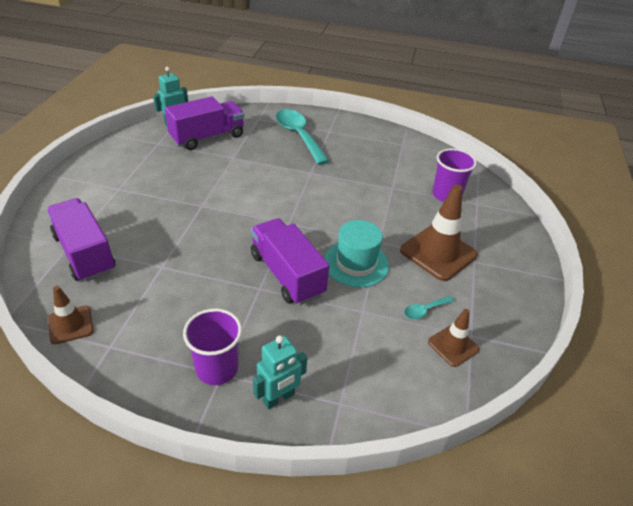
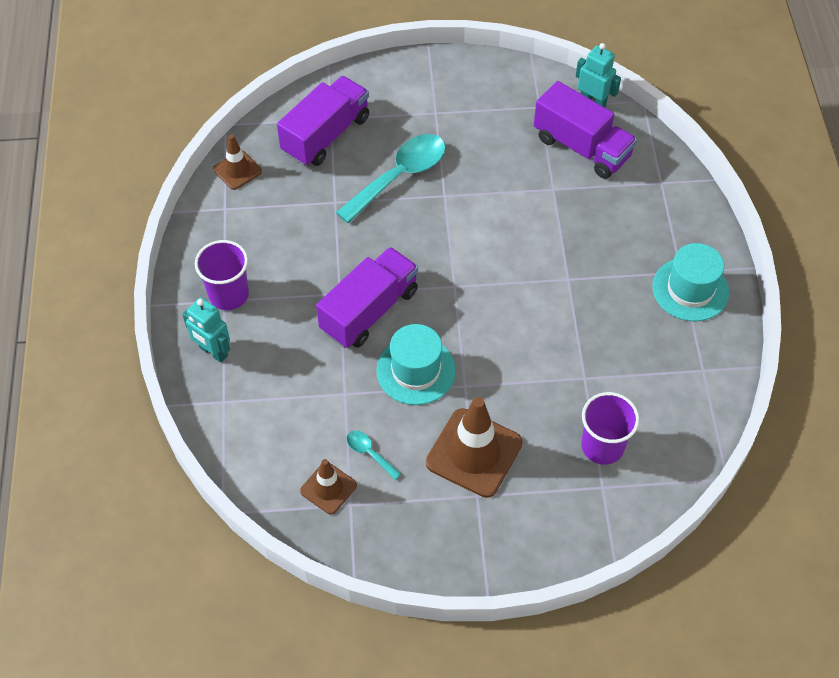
camera: 75 degrees right, 15 degrees up
turquoise spoon [276,109,329,165] -> turquoise spoon moved to [336,134,446,223]
none -> turquoise hat [652,243,729,321]

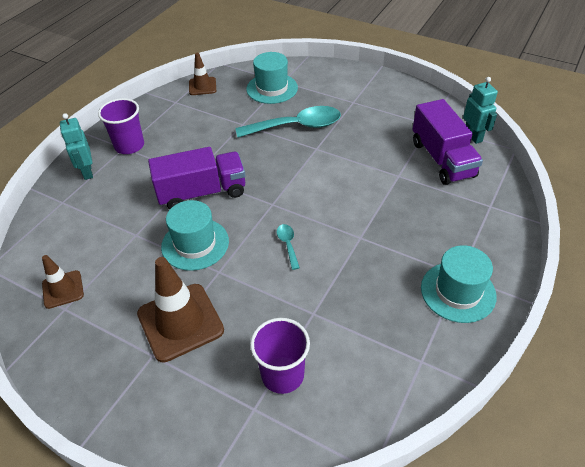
camera: 35 degrees right, 10 degrees down
purple truck [277,76,369,166] -> turquoise hat [246,52,298,104]
turquoise spoon [346,430,401,480] -> turquoise spoon moved to [277,224,300,270]

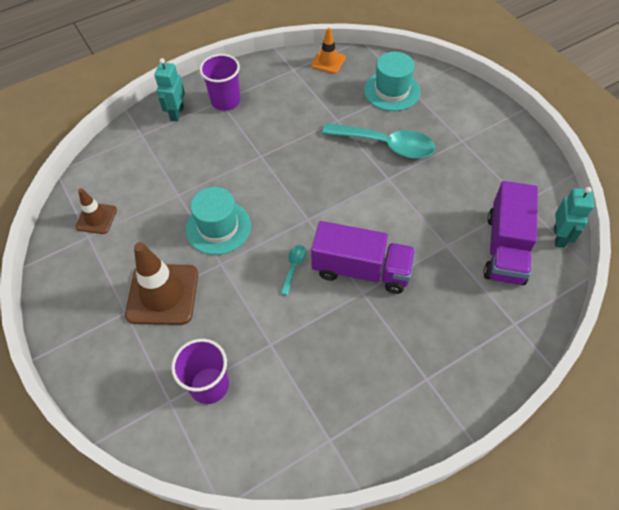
camera: 30 degrees right, 10 degrees up
purple truck [148,147,246,209] -> purple truck moved to [311,221,416,294]
brown traffic cone [189,53,216,95] -> orange traffic cone [311,28,346,74]
turquoise hat [421,245,497,323] -> none

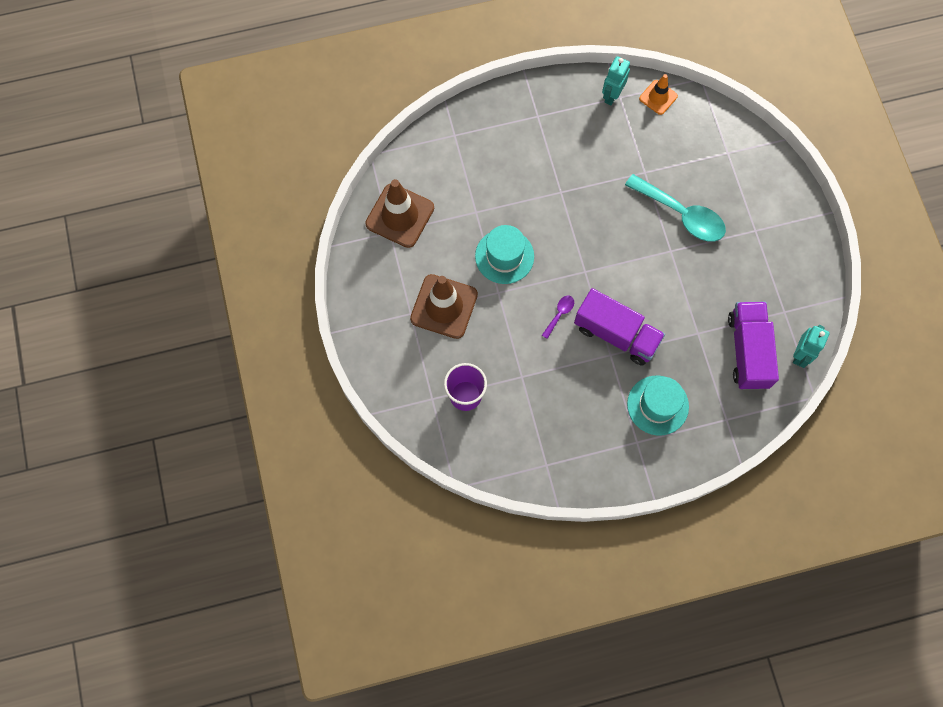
camera: 15 degrees right, 15 degrees up
brown traffic cone [75,188,117,234] -> brown traffic cone [365,179,434,248], size x1.79
turquoise robot [154,58,185,122] -> turquoise robot moved to [602,56,630,105]
purple cup [199,54,241,111] -> none
turquoise spoon [280,245,306,295] -> purple spoon [542,296,574,339]
turquoise hat [364,52,420,111] -> turquoise hat moved to [627,376,689,435]
purple truck [484,181,538,285] -> purple truck turned 150 degrees clockwise [728,302,779,390]

